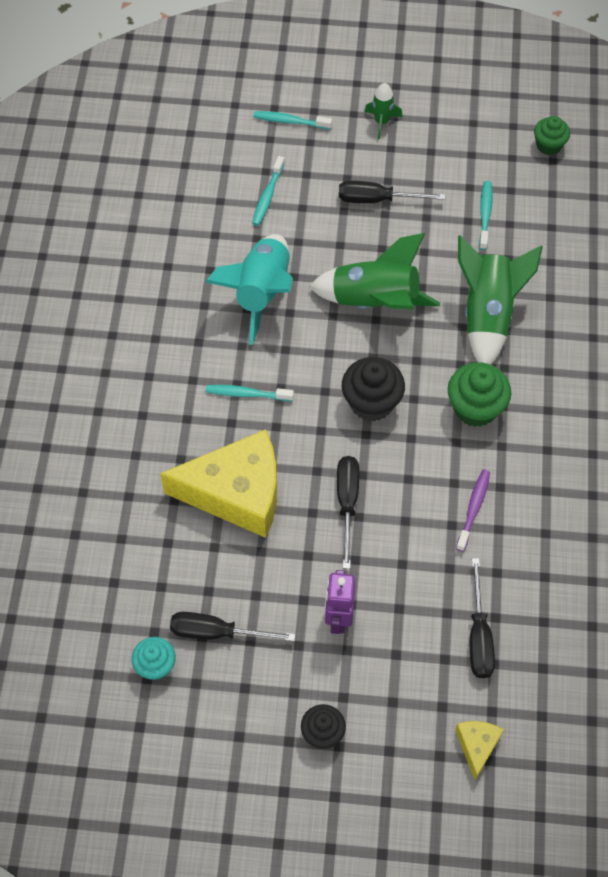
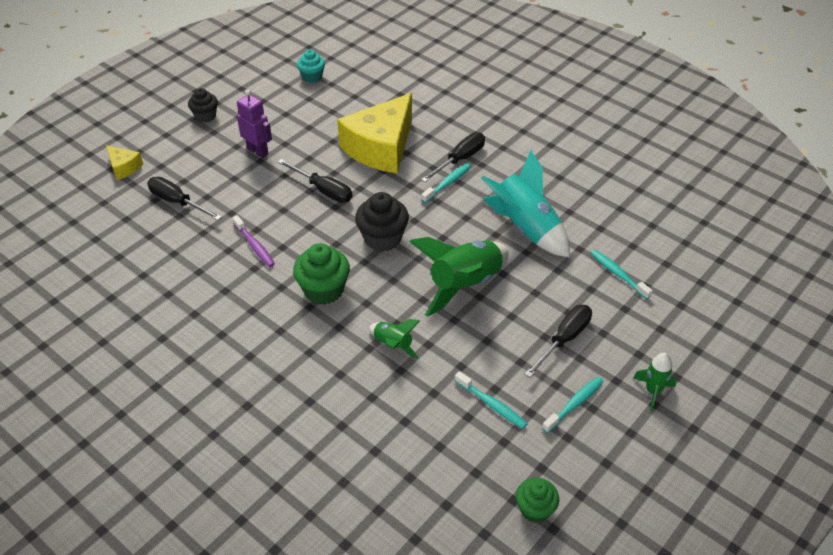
camera: 125 degrees right, 15 degrees down
black screwdriver [170,612,295,641] -> black screwdriver moved to [421,132,485,182]
turquoise toothbrush [253,111,332,130] -> turquoise toothbrush moved to [542,377,604,433]
green rocket [458,235,543,365] -> green rocket [369,319,420,359], size x0.50

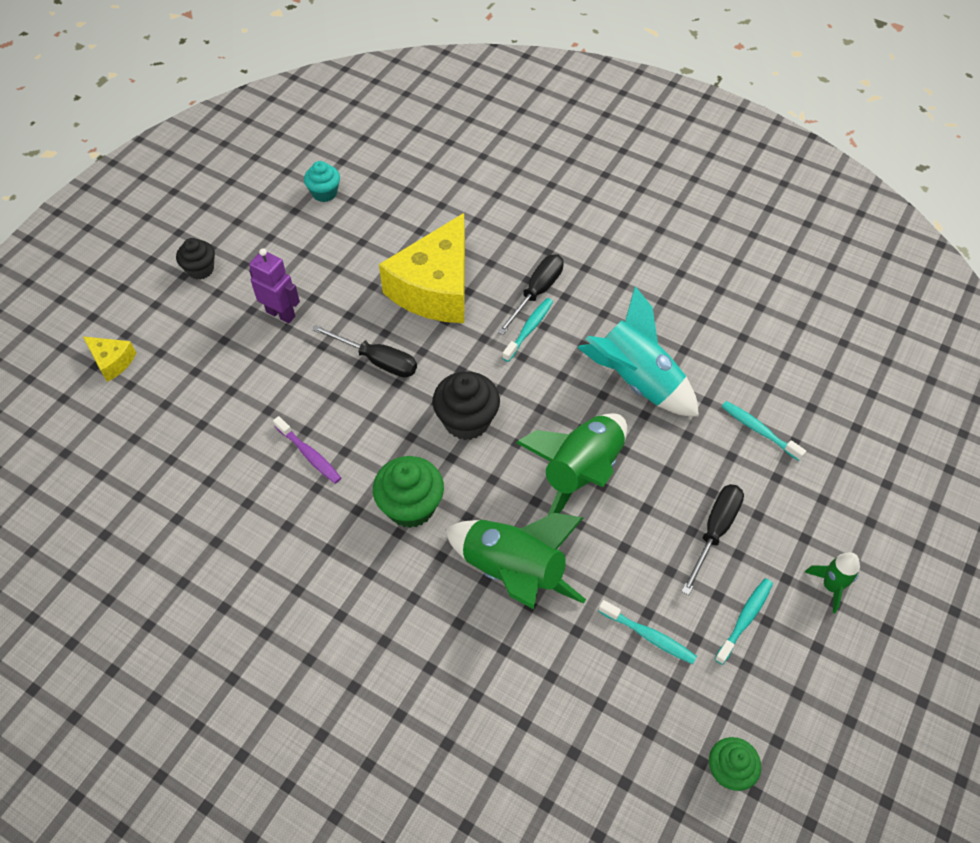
camera: 10 degrees left, 10 degrees up
black screwdriver [147,177,222,220] -> none
green rocket [369,319,420,359] -> green rocket [445,513,586,609], size x1.99

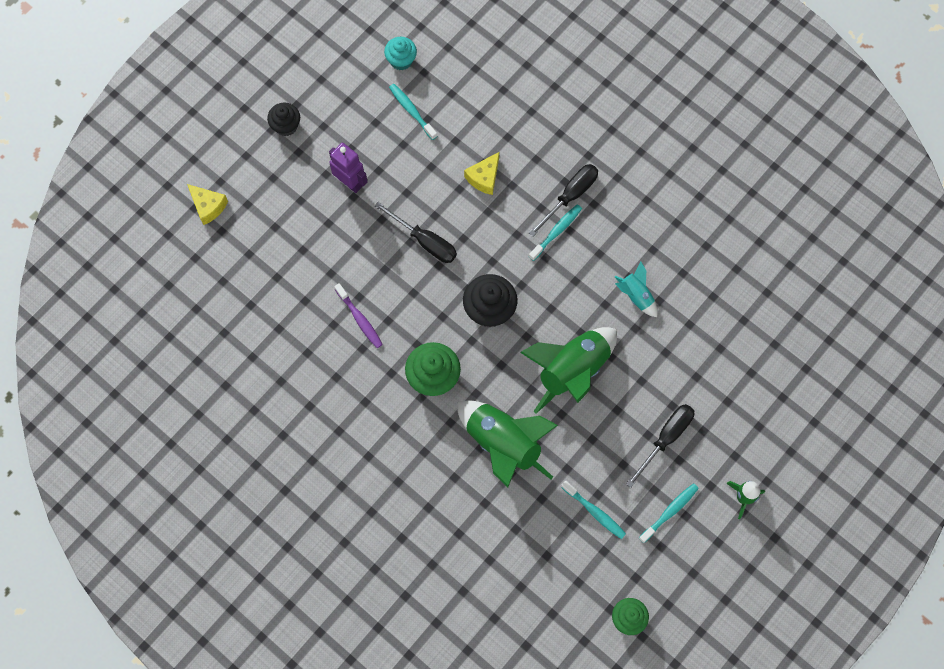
camera: 10 degrees right, 15 degrees up
yellow cheese [379,213,465,323] -> yellow cheese [464,152,499,195], size x0.44
turquoise rocket [577,286,699,417] -> turquoise rocket [615,262,658,317], size x0.50
turquoise toothbrush [721,401,806,461] -> turquoise toothbrush moved to [389,84,437,140]

